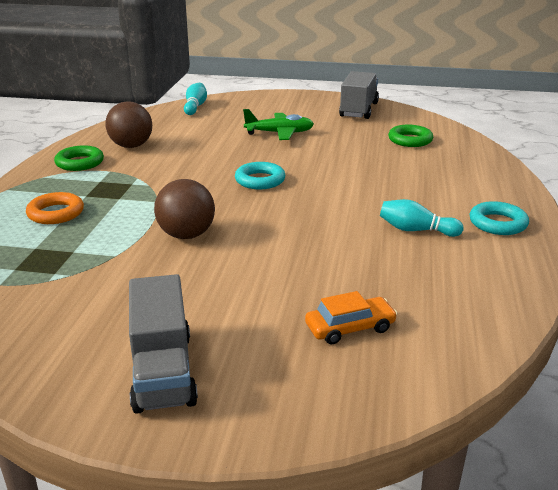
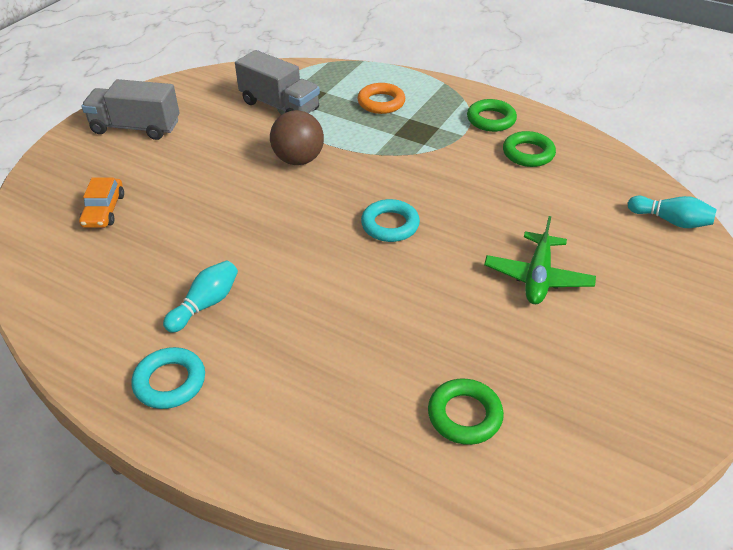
camera: 110 degrees right, 15 degrees up
brown ball [105,101,152,148] -> green ring [503,131,556,167]
grey truck [339,71,379,119] -> grey truck moved to [235,50,320,113]

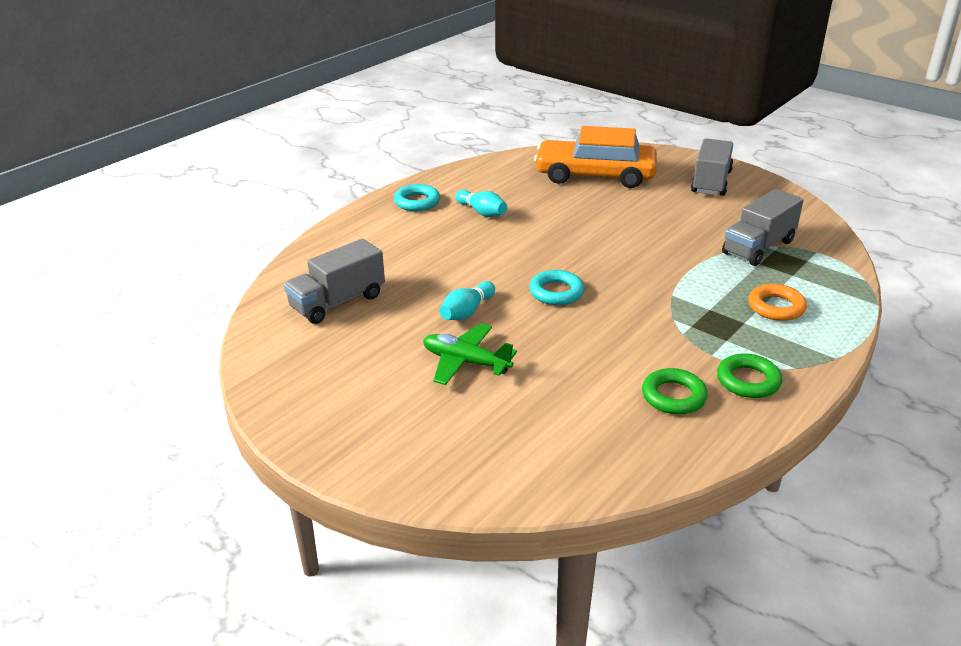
camera: 100 degrees right, 10 degrees down
orange car [79,178,124,228] -> orange car [534,126,657,188], size x2.23
brown ball [270,110,324,165] -> none
green ring [428,379,504,445] -> grey truck [284,239,385,324]
turquoise bowling pin [628,196,717,228] -> turquoise bowling pin moved to [439,281,495,320]

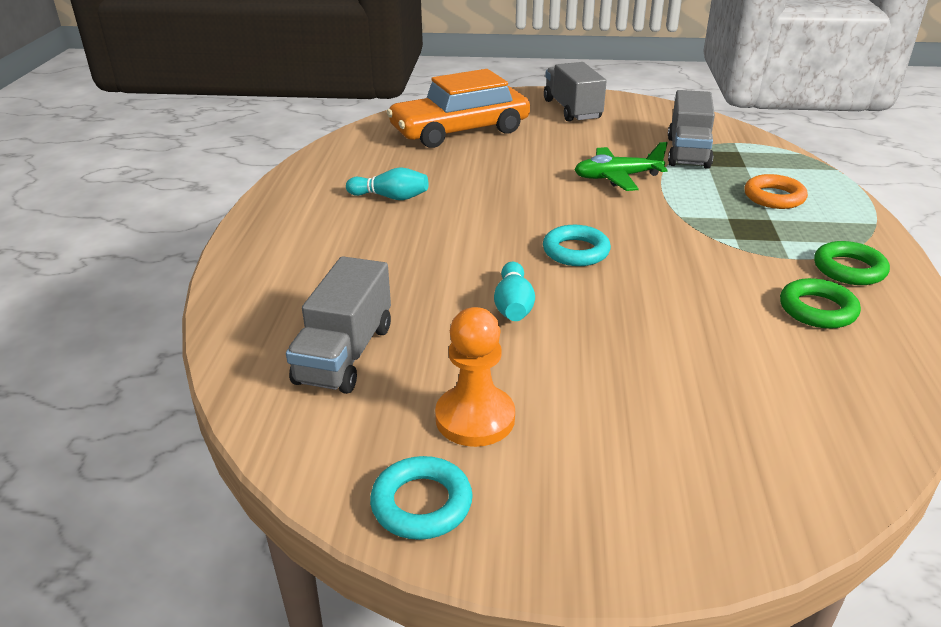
camera: 35 degrees left, 0 degrees up
turquoise ring [394,184,440,211] -> turquoise ring moved to [370,456,473,540]
green plane [423,323,517,385] -> green plane moved to [574,142,668,191]
none -> orange pawn [435,307,515,447]

